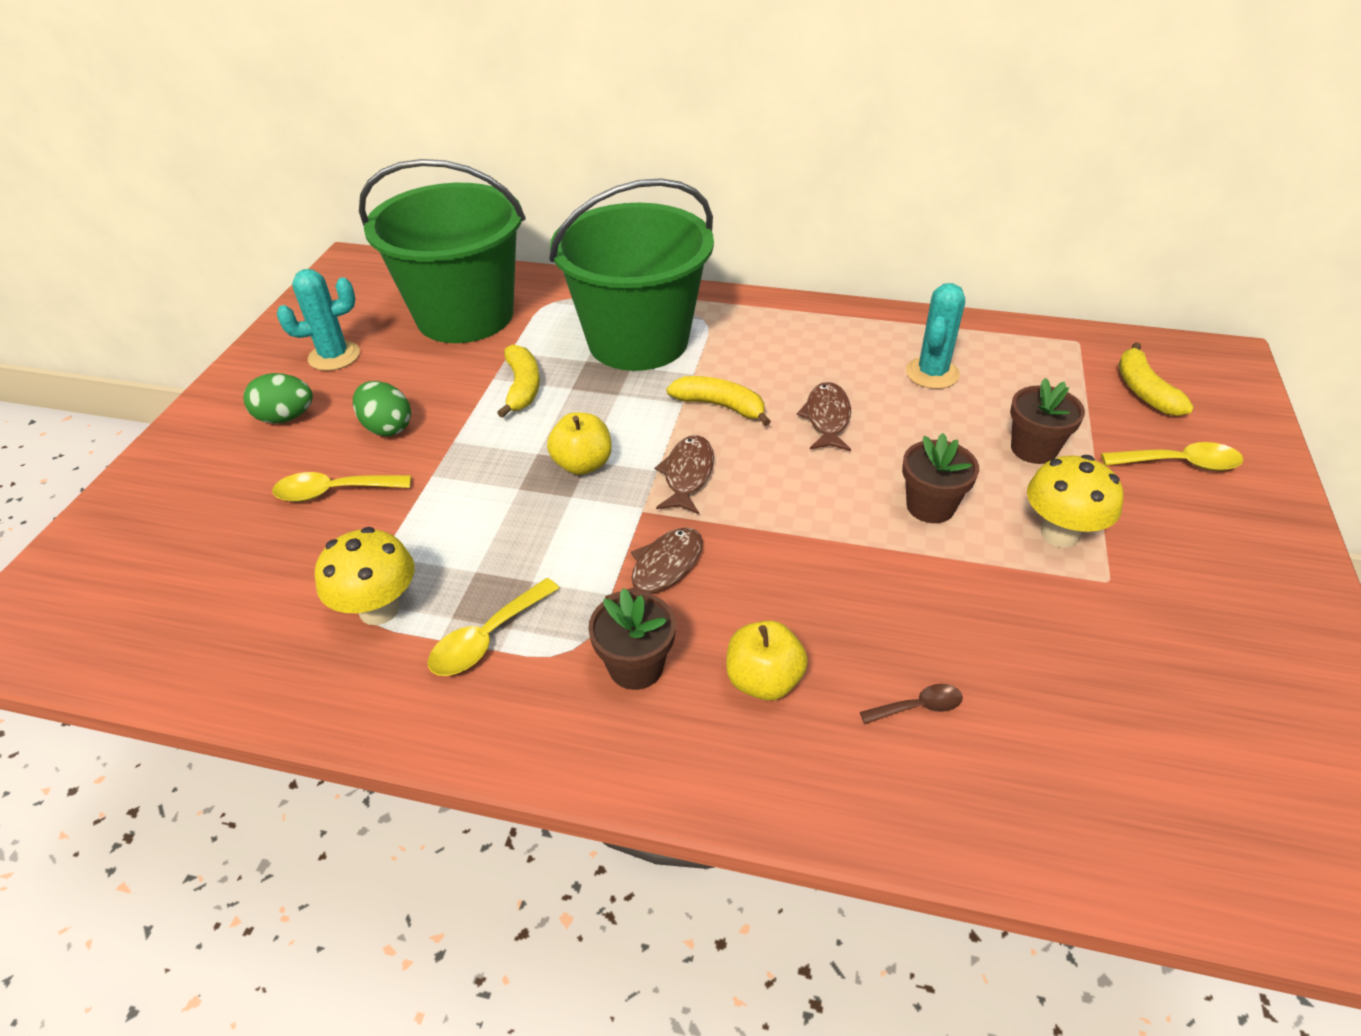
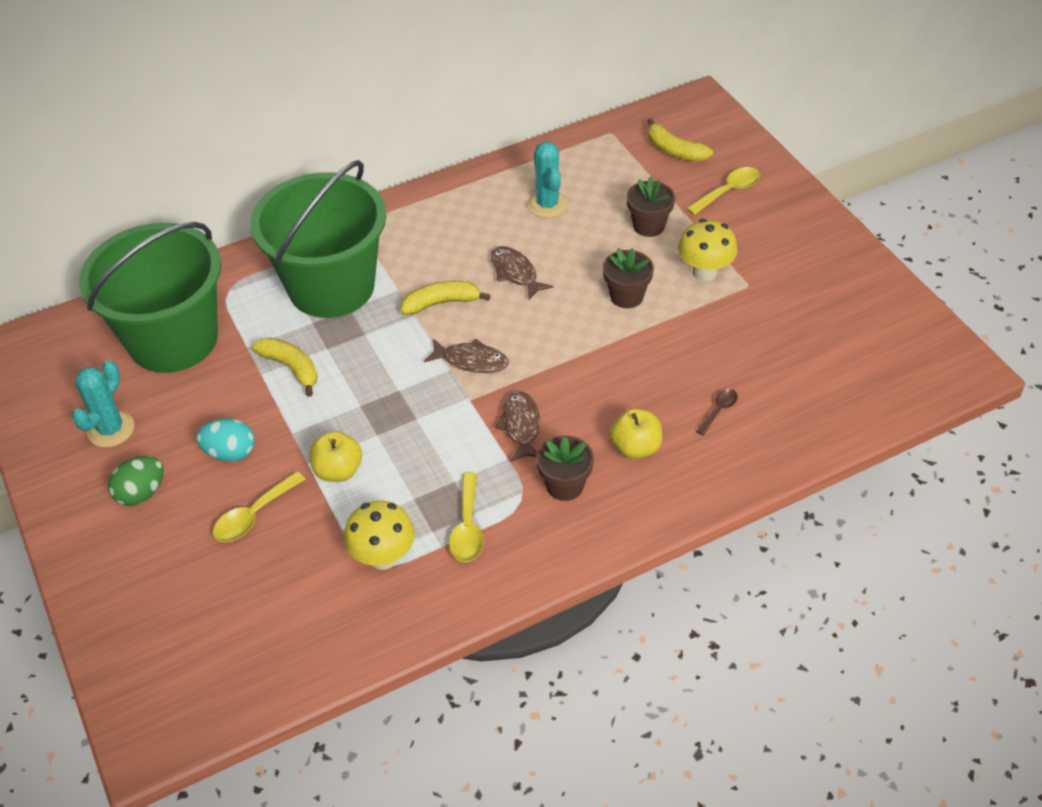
camera: 40 degrees left, 5 degrees up
green egg [353,381,411,436] -> turquoise egg [196,418,255,462]
yellow apple [547,412,612,475] -> yellow apple moved to [309,431,362,482]
brown fish [655,435,714,514] -> brown fish turned 135 degrees clockwise [424,338,509,373]

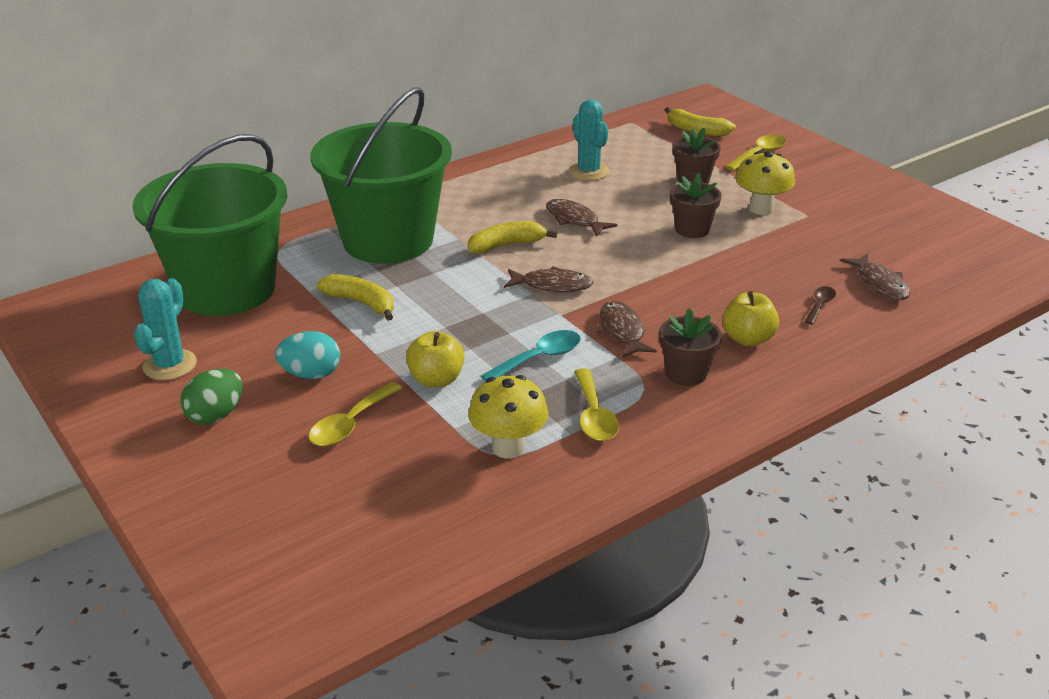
camera: 10 degrees left, 15 degrees down
none -> turquoise spoon [481,330,581,382]
none -> brown fish [840,254,910,300]

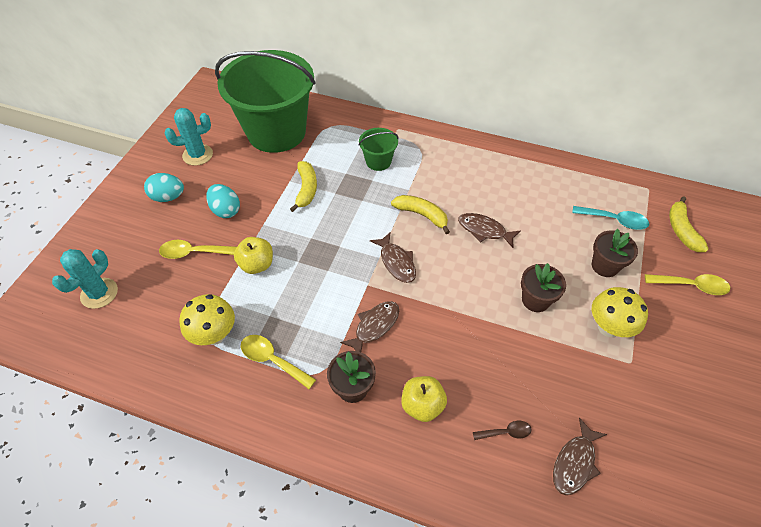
camera: 55 degrees right, 20 degrees up
green egg [180,369,243,424] -> turquoise egg [144,173,184,202]
green bucket [310,88,452,264] -> green bucket [359,128,398,171], size x0.42
turquoise spoon [481,330,581,382] -> turquoise spoon moved to [572,206,649,230]
brown fish [546,199,617,236] -> brown fish turned 75 degrees counterclockwise [458,213,521,248]
turquoise cactus [569,99,609,181] -> turquoise cactus moved to [52,249,118,309]
yellow spoon [574,368,619,441] -> yellow spoon turned 75 degrees clockwise [241,335,316,389]

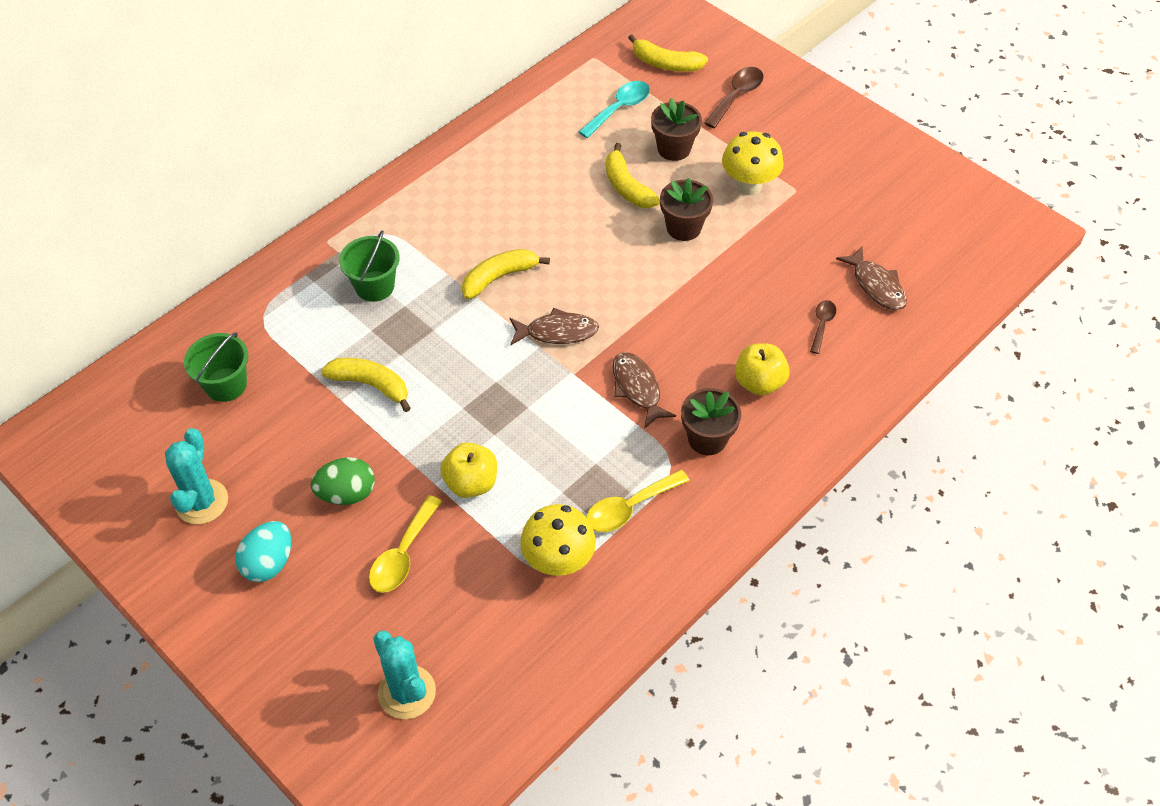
camera: 65 degrees left, 0 degrees up
turquoise egg [206,184,240,218] -> green egg [310,457,375,505]
green bucket [215,50,316,153] -> green bucket [184,332,248,402], size x0.42
brown fish [458,213,521,248] -> none
yellow spoon [645,274,730,295] -> brown spoon [704,67,764,128]
none -> yellow banana [606,143,660,208]

